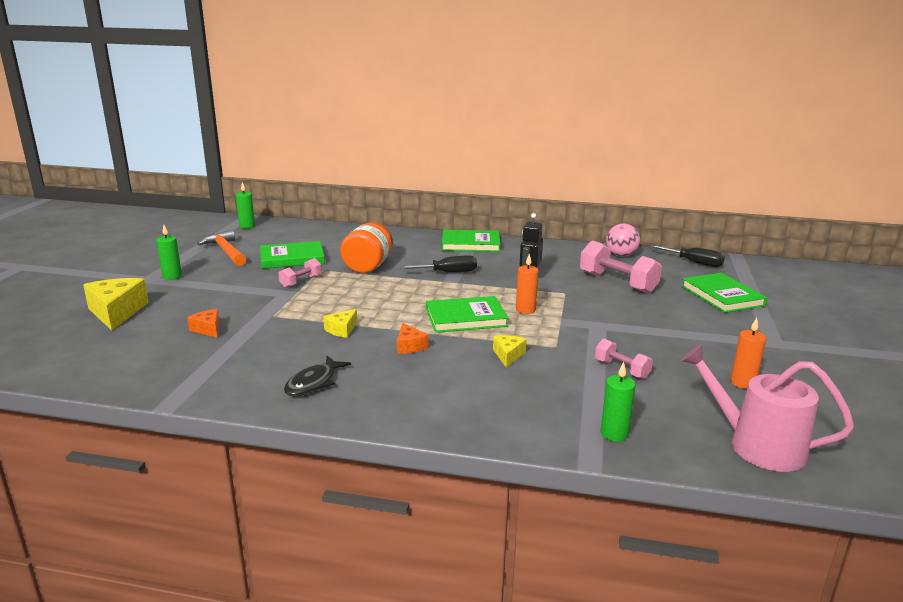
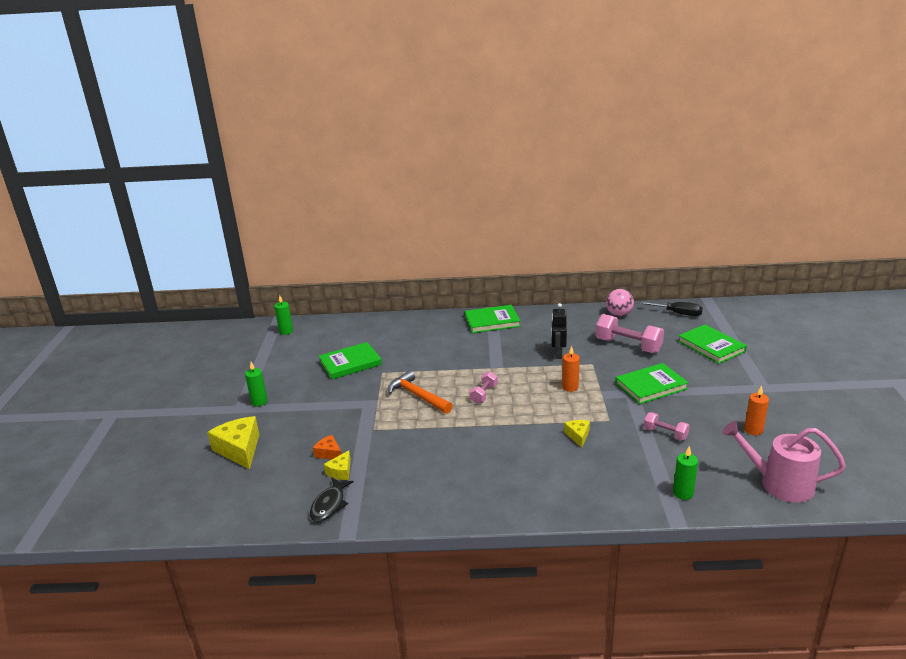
camera: 10 degrees left, 5 degrees up
orange hammer [197,230,246,266] -> orange hammer moved to [388,370,453,414]
pink dumbbell [278,258,322,288] -> pink dumbbell moved to [469,371,498,404]
black fish [284,356,351,396] -> black fish moved to [310,477,353,522]
yellow cheese [323,309,357,338] -> yellow cheese moved to [324,450,351,480]
orange jar [340,222,393,273] -> none
orange cheese [397,323,428,354] -> none
black screwdriver [400,256,477,273] -> none
green book [426,296,509,333] -> green book moved to [615,363,689,404]

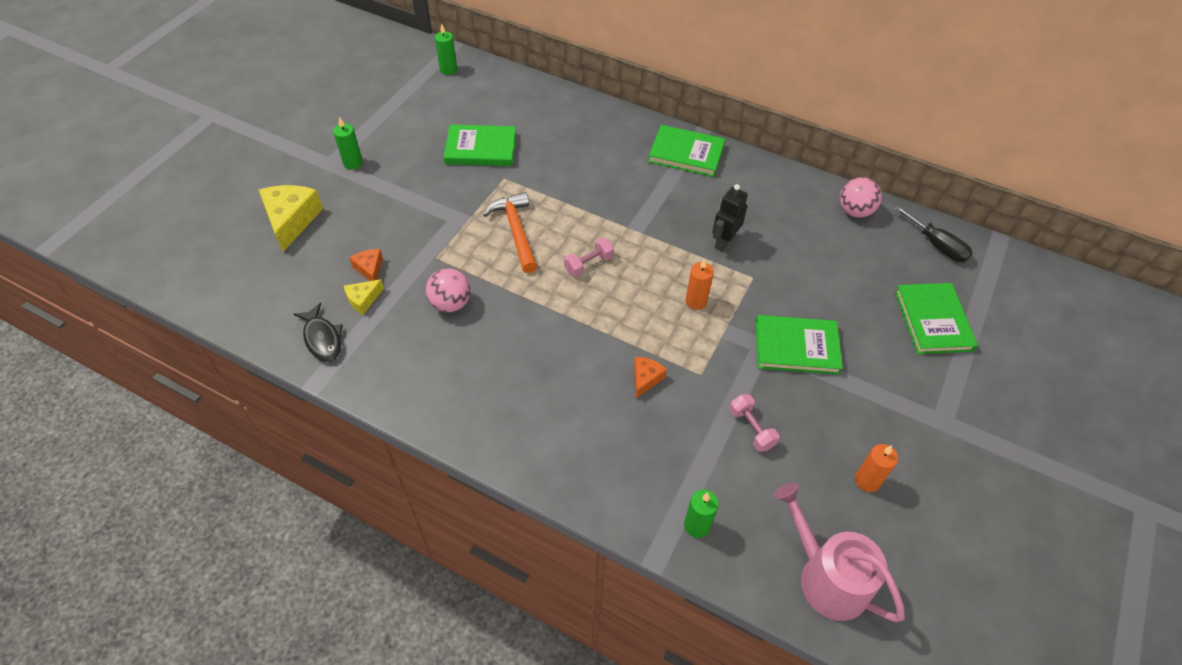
camera: 25 degrees right, 25 degrees up
black fish [310,477,353,522] -> black fish turned 75 degrees counterclockwise [293,303,343,362]
yellow cheese [564,420,590,448] -> orange cheese [634,357,667,398]
pink dumbbell [596,314,664,353] -> none
none -> pink ball [426,268,470,312]

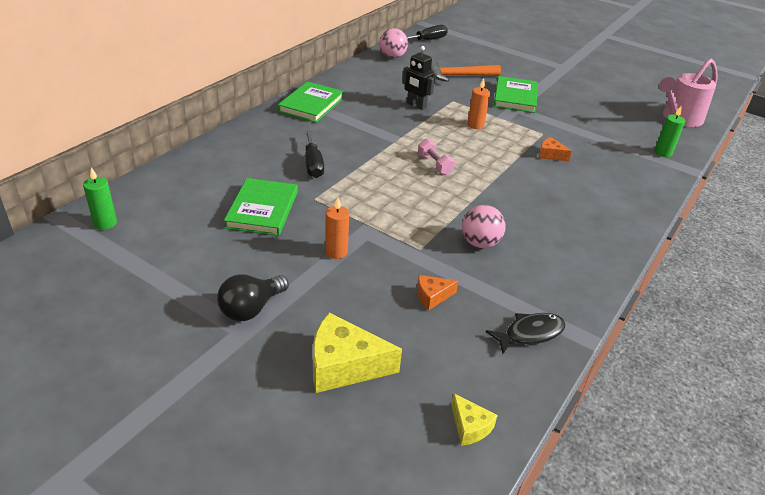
camera: 85 degrees left, 15 degrees down
green candle [333,117,363,169] -> black light bulb [217,274,289,321]
yellow cheese [344,279,384,315] -> yellow cheese moved to [451,393,498,446]
orange hammer [483,192,537,273] -> orange hammer moved to [430,60,501,82]
pink dumbbell [729,394,780,452] -> none
orange candle [855,444,898,492] -> orange candle moved to [325,198,349,259]
green book [895,283,978,354] -> none
none -> black screwdriver [305,130,324,178]

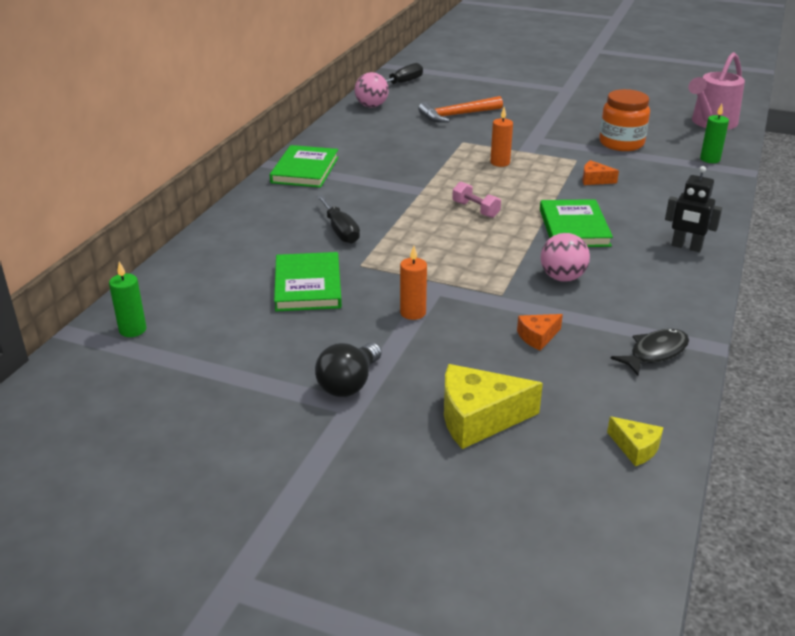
camera: 10 degrees left, 5 degrees down
black robot [402,46,435,110] -> black robot moved to [665,166,722,252]
green book [494,76,538,113] -> green book moved to [540,199,613,247]
none -> orange jar [599,89,650,151]

